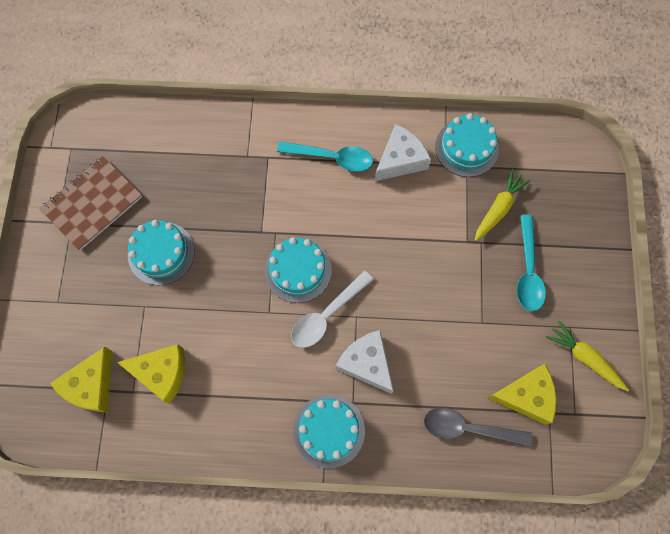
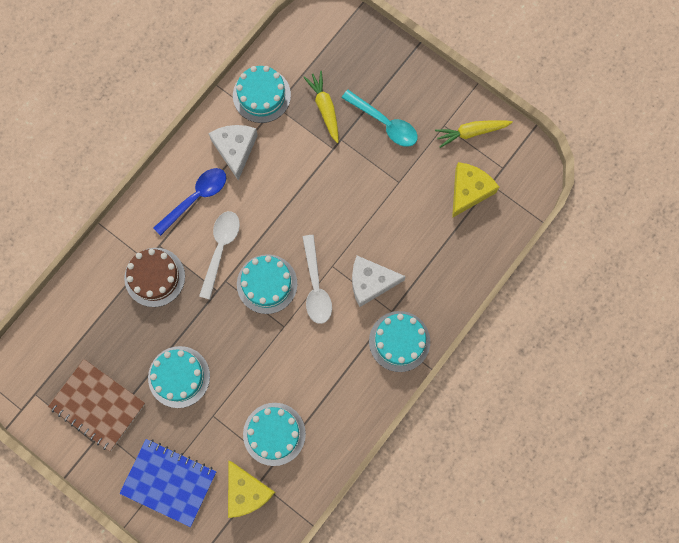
camera: 55 degrees left, 5 degrees up
brown notebook [39,156,142,251] -> brown notebook turned 45 degrees counterclockwise [48,359,145,452]
yellow cheese [117,344,185,404] -> turquoise cake [243,403,306,466]
turquoise spoon [277,141,373,172] -> blue spoon [153,168,226,236]
grey spoon [424,407,532,447] -> none
none -> blue notebook [119,439,216,527]
none -> brown cake [124,248,185,307]
none -> white spoon [199,211,240,299]

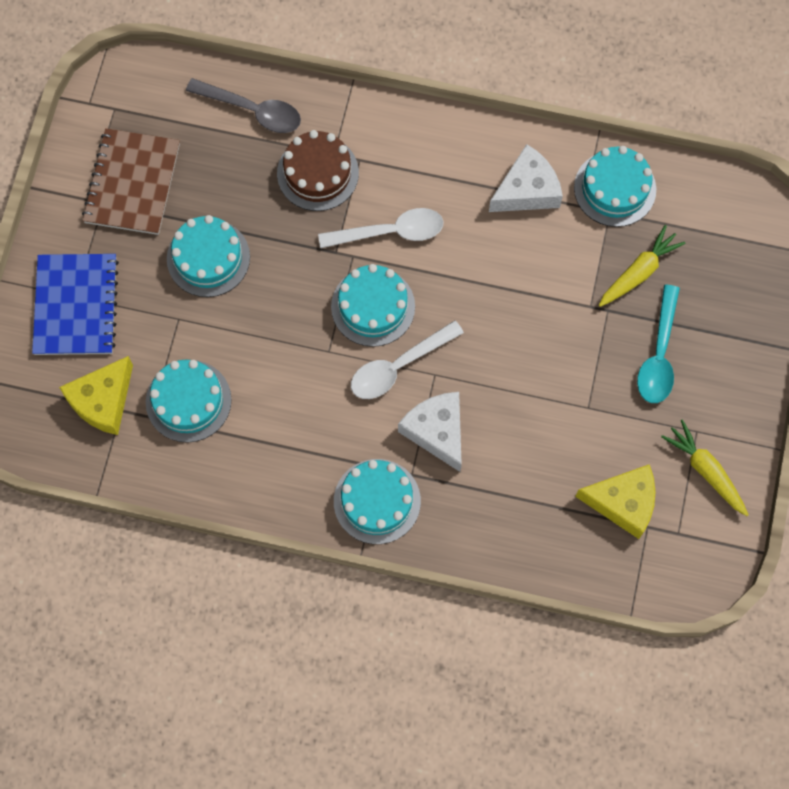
camera: 65 degrees right, 5 degrees down
blue spoon [153,168,226,236] -> none
none -> grey spoon [186,78,301,133]

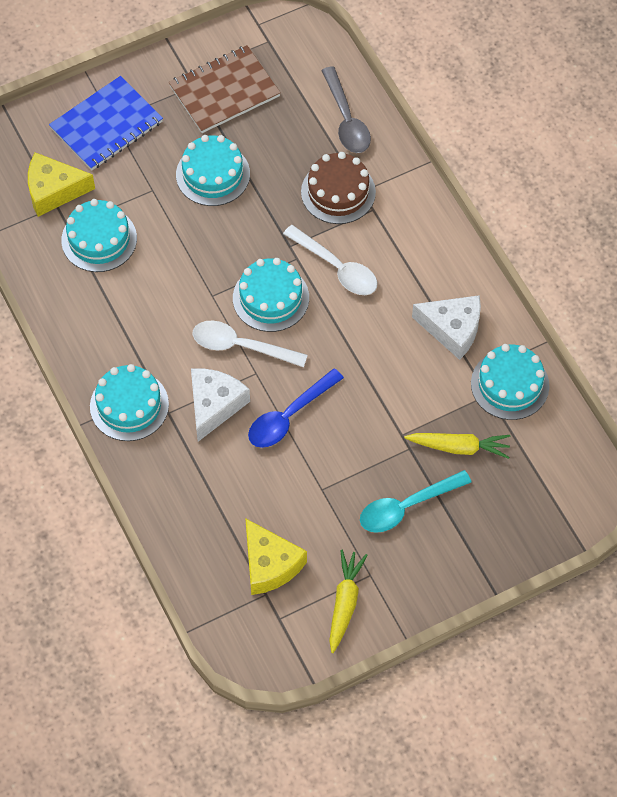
camera: 50 degrees right, 10 degrees down
none -> blue spoon [248,368,344,448]

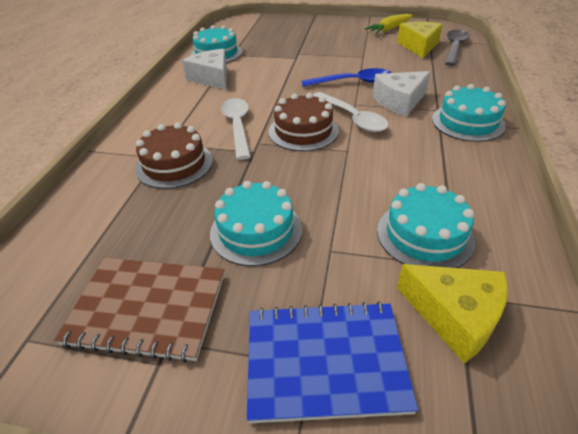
camera: 140 degrees left, 20 degrees down
turquoise cake [233,258,309,332] -> brown cake [269,93,339,151]
grey spoon [321,66,371,153] -> grey spoon moved to [445,29,470,66]
turquoise spoon [360,470,472,533] -> none
yellow carrot [405,433,511,459] -> none

